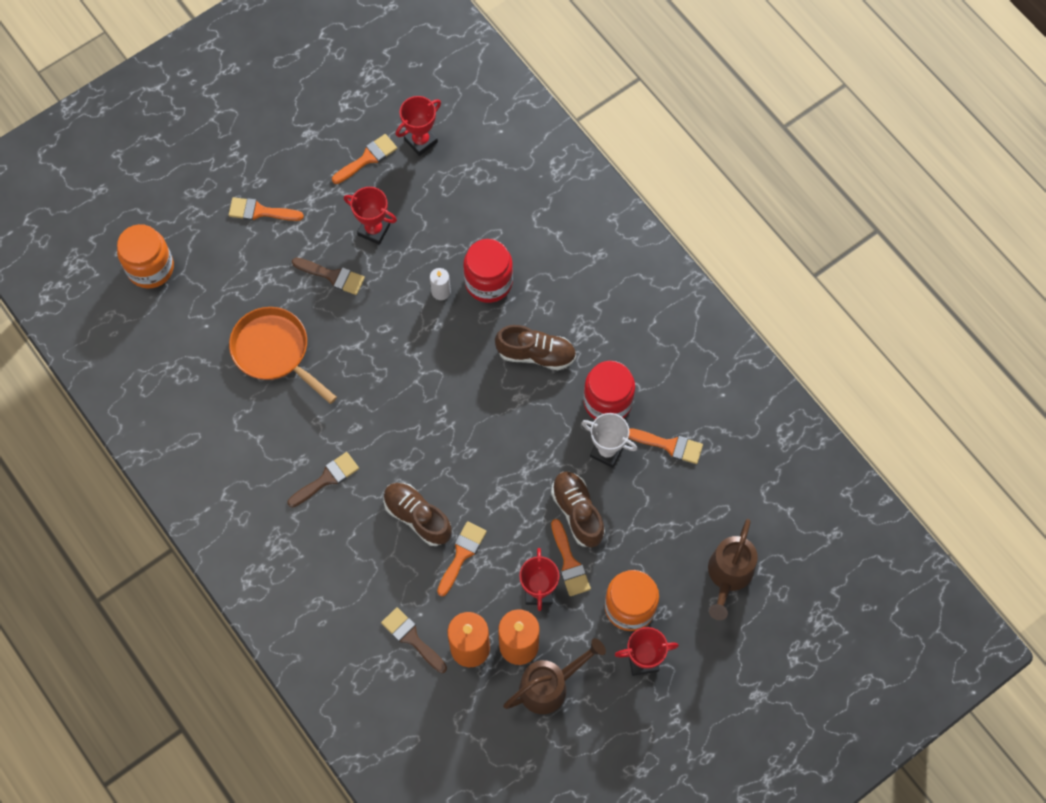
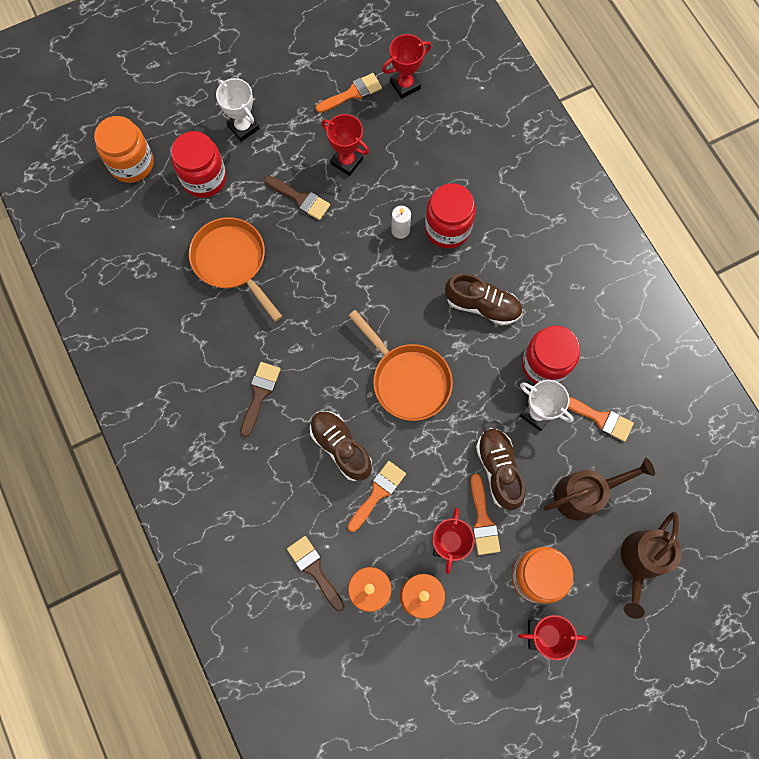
camera: 10 degrees right, 5 degrees up
orange brush [229,197,304,221] -> white trophy [216,78,260,142]
brown brush [287,452,359,508] -> brown brush turned 45 degrees counterclockwise [240,362,281,437]
brown watering can [503,638,606,714] -> brown watering can moved to [543,458,655,521]
none -> red jar [171,131,226,198]
none -> orange pan [348,310,453,421]

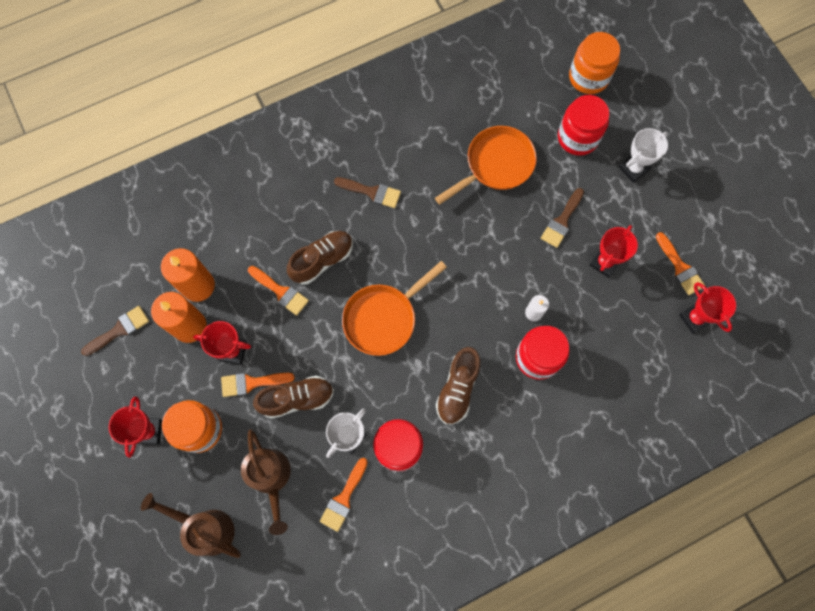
camera: 90 degrees right, 0 degrees up
brown brush [287,536,344,611] -> brown brush moved to [81,306,149,356]

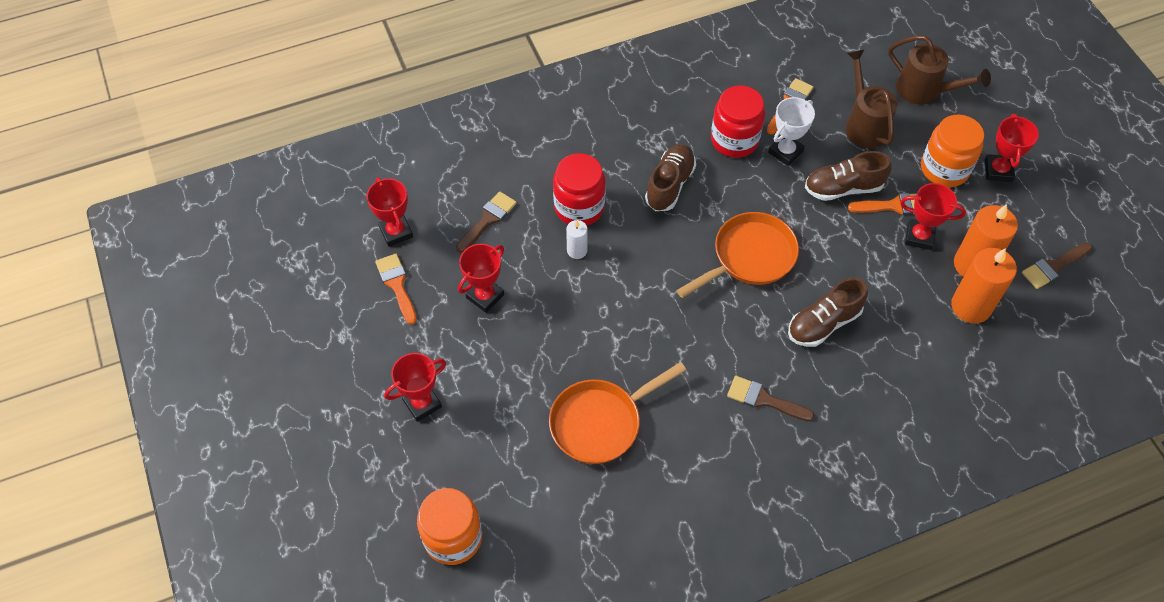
camera: 175 degrees left, 15 degrees down
orange brush [248,266,309,316] -> none
brown brush [541,188,584,248] -> brown brush moved to [456,191,517,253]
red jar [558,95,610,156] -> none
white trophy [618,128,668,183] -> red trophy [384,353,446,422]

